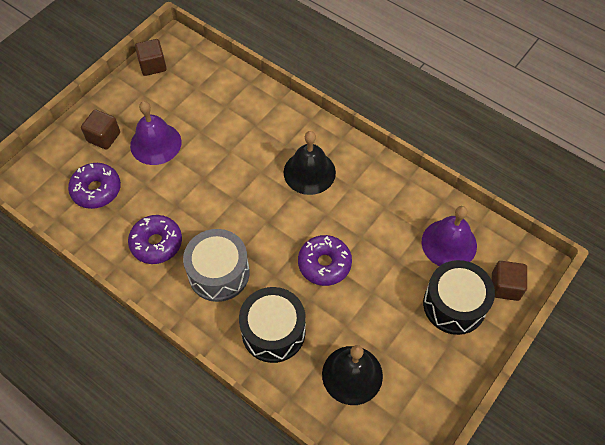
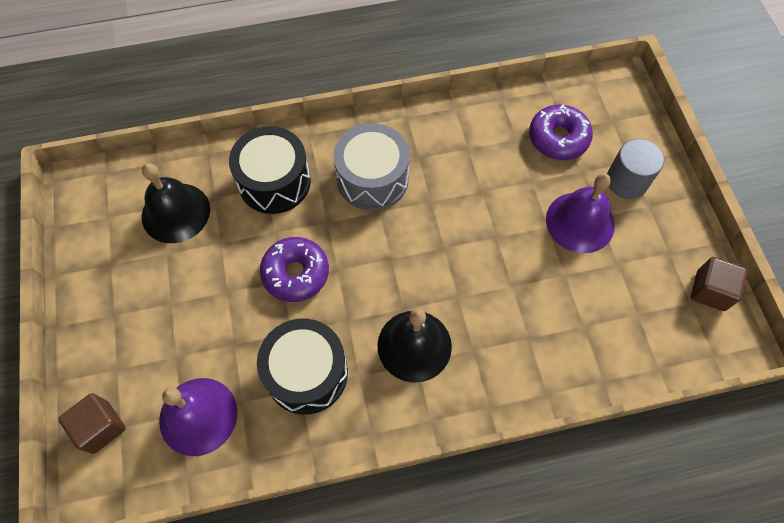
camera: 130 degrees right, 5 degrees up
brown cube [81,109,120,150] -> grey cylinder [607,139,664,199]
purple donut [128,215,182,264] -> none
black drum [423,260,495,335] -> black drum moved to [257,319,348,415]

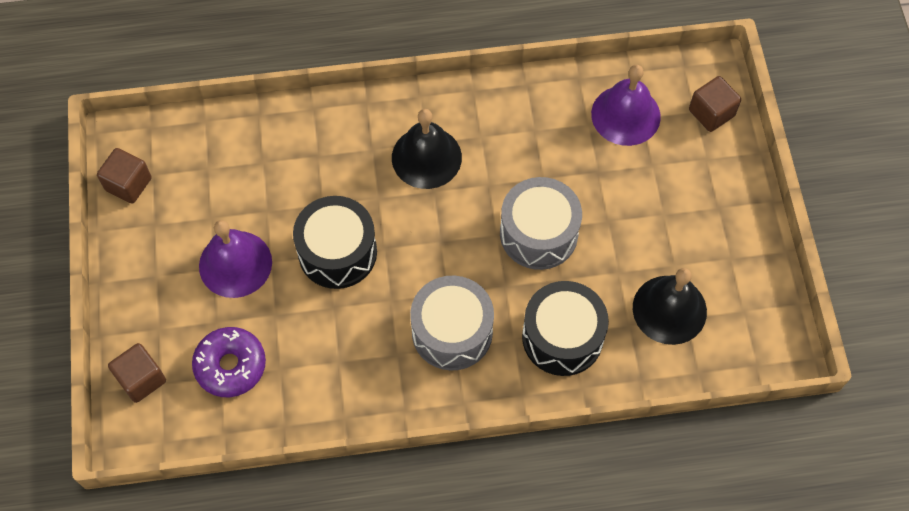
camera: 175 degrees left, 0 degrees up
black drum [257,319,348,415] -> black drum moved to [293,196,377,289]
purple donut [260,237,329,302] -> grey drum [500,177,582,270]
grey cylinder [607,139,664,199] -> none
none -> brown cube [108,343,166,403]

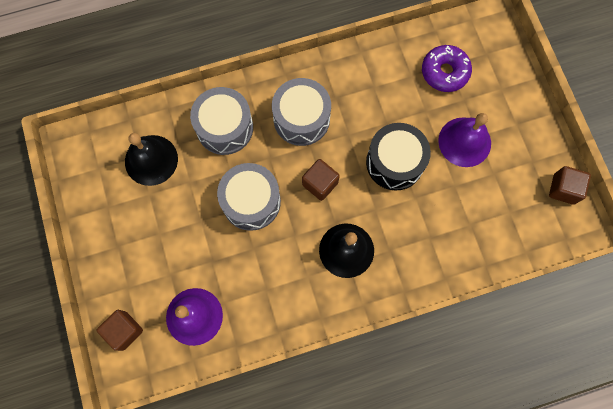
camera: 170 degrees right, 10 degrees up
brown cube [108,343,166,403] -> brown cube moved to [302,159,340,201]
black drum [522,281,609,376] -> grey drum [190,87,253,155]

